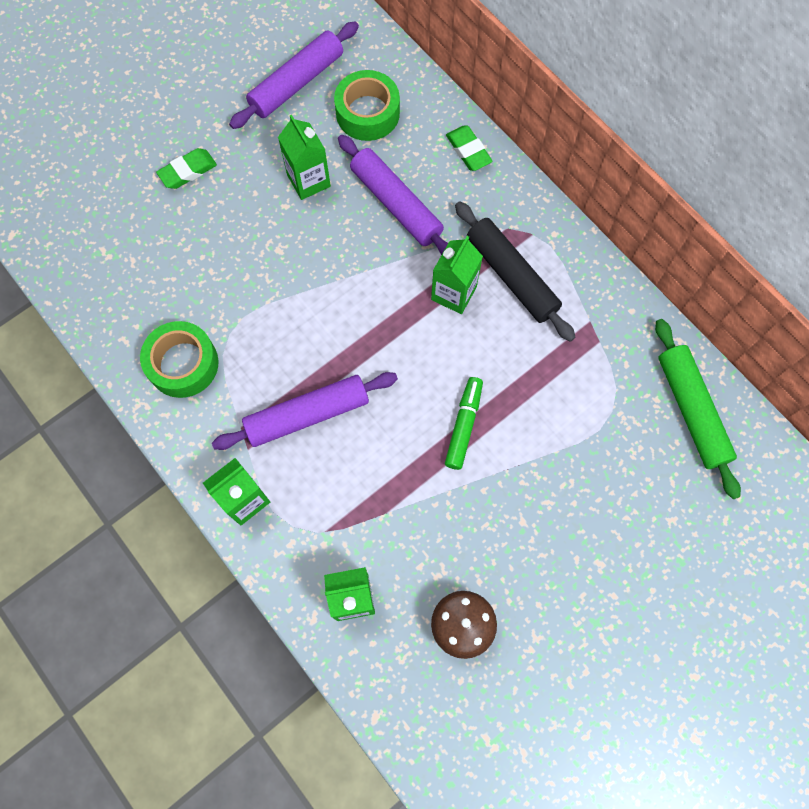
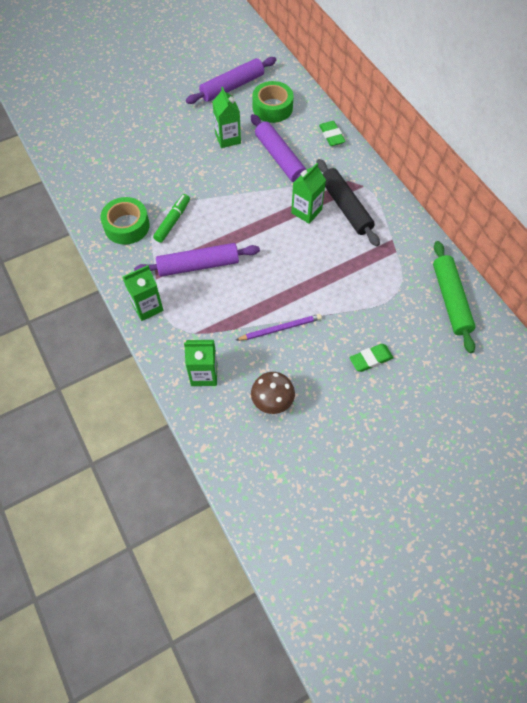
camera: 10 degrees right, 10 degrees down
green eraser [156,148,217,189] -> green eraser moved to [349,344,394,372]
green marker [445,377,483,470] -> green marker moved to [153,194,190,243]
none -> purple pencil [236,314,322,340]

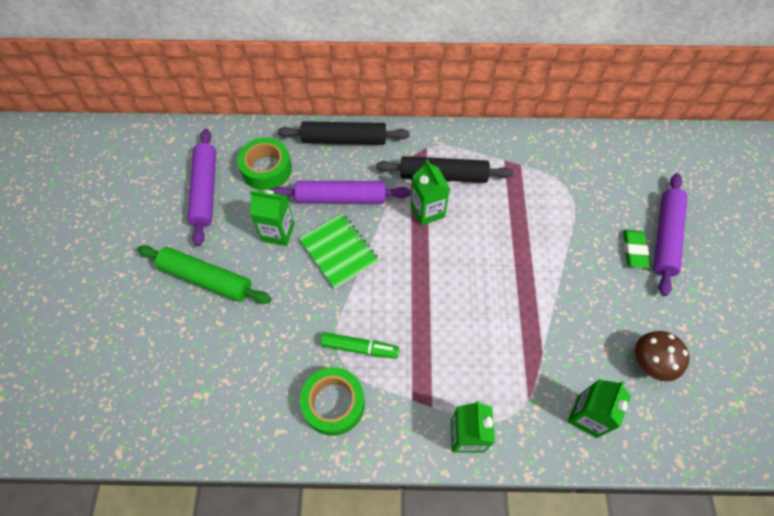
camera: 60 degrees left, 0 degrees up
purple rolling pin [134,243,260,277] -> purple rolling pin moved to [654,173,688,296]
green marker [153,194,190,243] -> green marker turned 135 degrees clockwise [321,332,399,359]
purple pencil [236,314,322,340] -> none
green eraser [319,121,345,146] -> black rolling pin [278,121,410,145]
green rolling pin [433,241,476,353] -> green rolling pin moved to [137,245,271,304]
none -> green notebook [299,213,379,289]

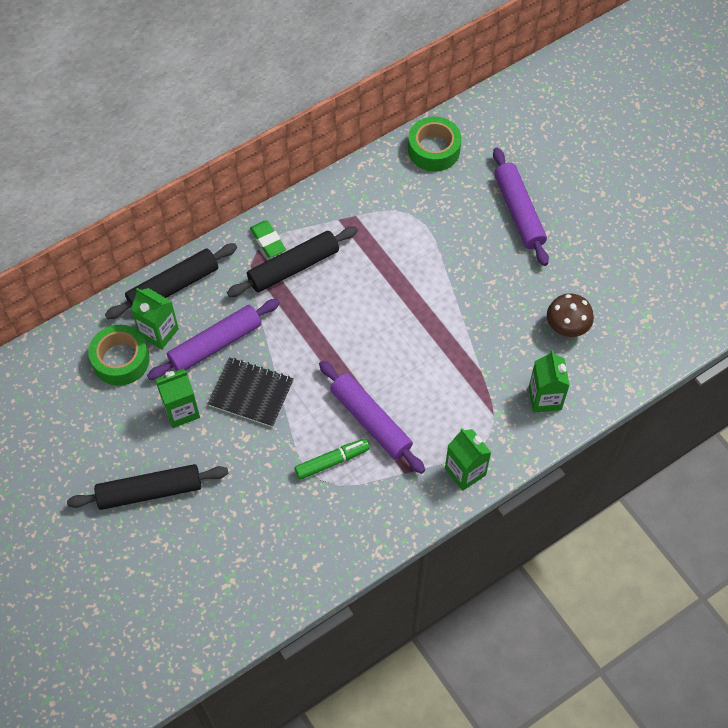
camera: 35 degrees left, 0 degrees up
green rolling pin [137,245,271,304] -> black rolling pin [67,464,228,510]
purple rolling pin [187,129,216,246] -> purple rolling pin moved to [319,361,425,474]
green notebook [299,213,379,289] -> black notebook [207,357,294,427]
green tape [300,367,365,436] -> green tape moved to [408,116,461,172]
green carton [411,159,450,226] -> green carton moved to [131,288,179,349]
green eraser [623,230,649,268] -> green eraser moved to [250,220,286,258]

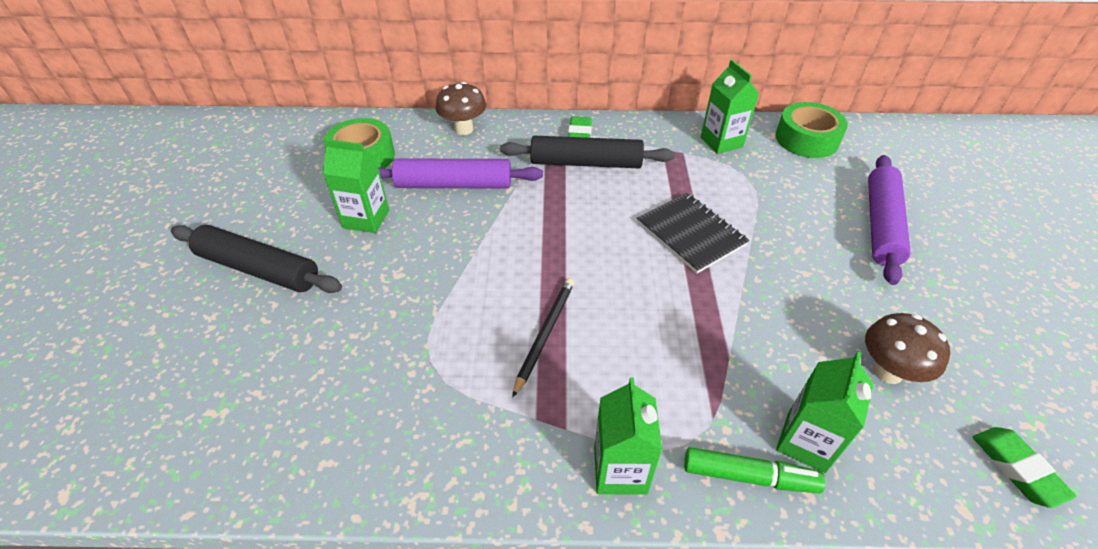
camera: 35 degrees right, 15 degrees down
black rolling pin [105,243,237,319] -> brown mushroom [435,82,487,135]
green carton [131,288,179,349] -> green carton moved to [701,60,759,154]
black notebook [207,357,294,427] -> black notebook moved to [637,193,749,274]
green marker [294,439,370,480] -> green marker moved to [684,447,826,493]
purple rolling pin [319,361,425,474] -> black pencil [512,278,574,398]
none -> green eraser [973,427,1076,508]

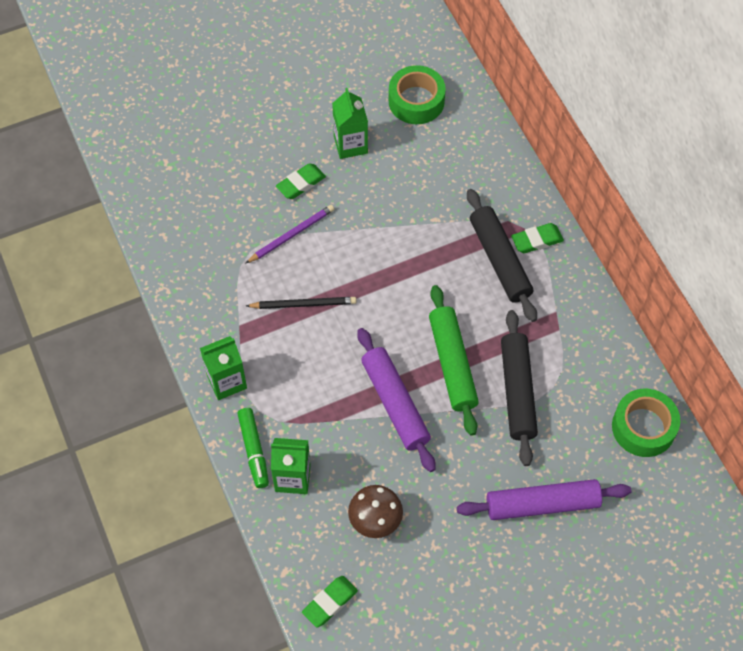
camera: 65 degrees right, 15 degrees up
black rolling pin [171,225,342,293] -> black rolling pin moved to [501,310,538,466]
purple rolling pin [378,158,543,189] -> purple rolling pin moved to [357,328,436,472]
brown mushroom [435,82,487,135] -> none
black notebook [637,193,749,274] -> green rolling pin [429,285,479,436]
green carton [701,60,759,154] -> none
none -> purple pencil [245,205,334,264]
none -> green eraser [276,163,326,199]

